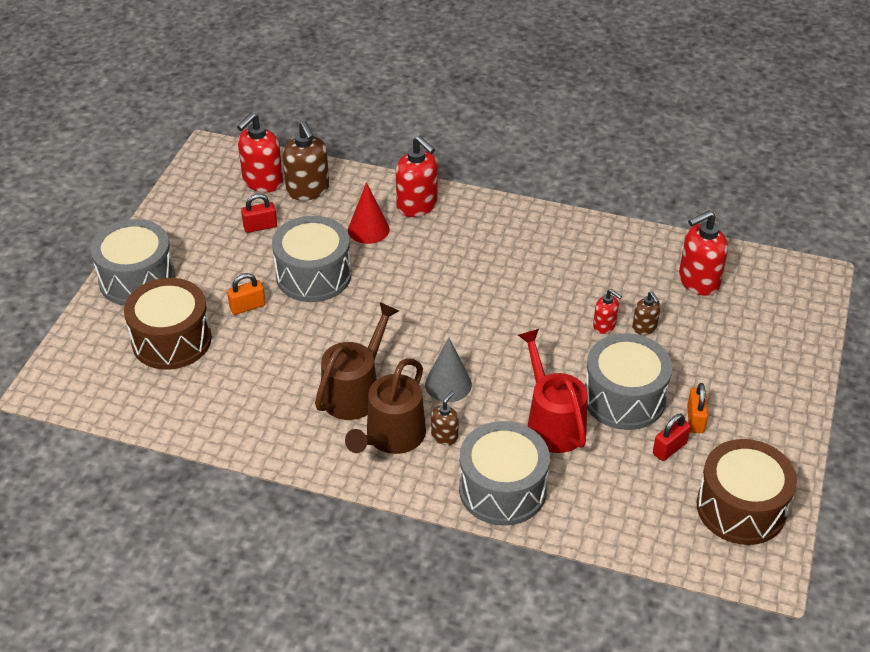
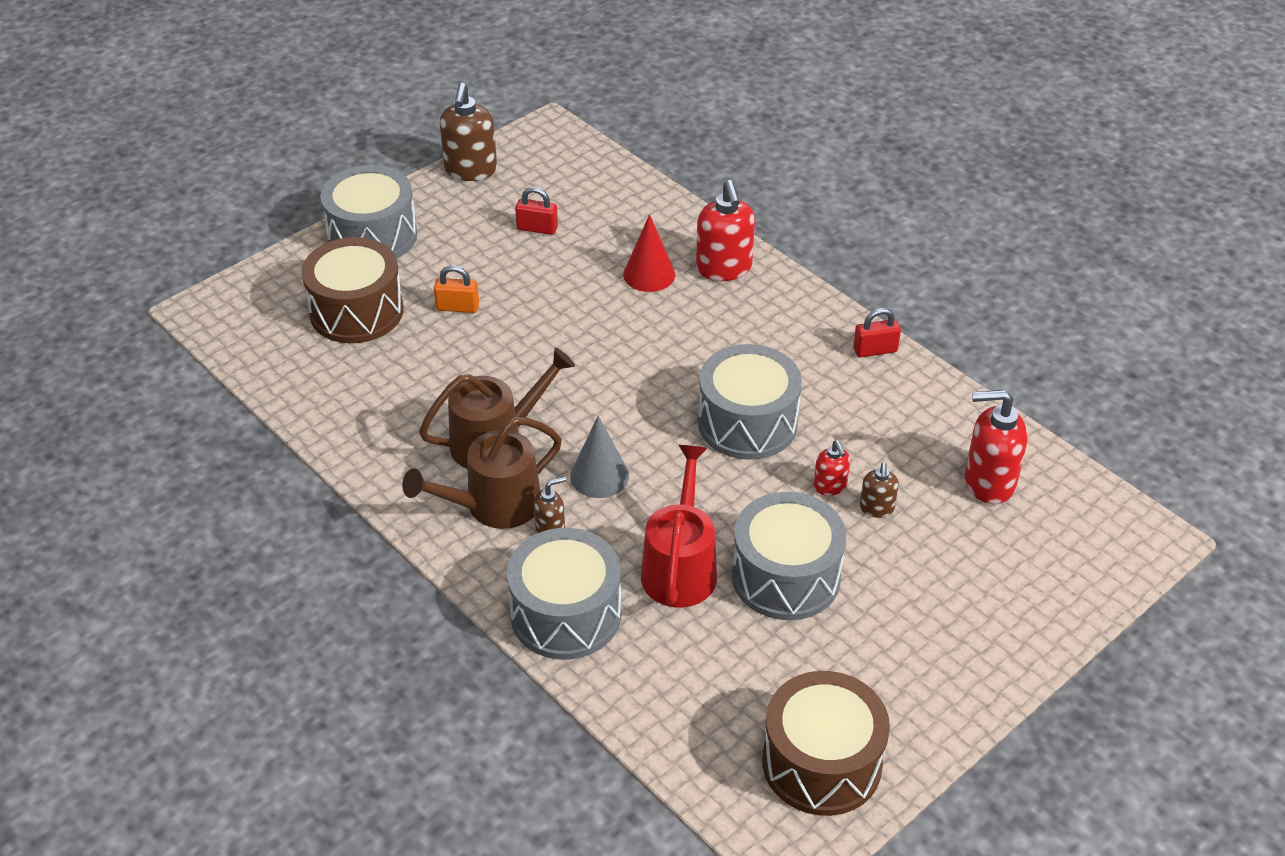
camera: 30 degrees right, 0 degrees up
red soap dispenser [237,112,283,192] -> none
grey drum [272,216,351,302] -> grey drum moved to [698,344,802,460]
brown soap dispenser [283,121,329,201] -> brown soap dispenser moved to [440,83,497,181]
red padlock [653,414,691,461] -> red padlock moved to [853,308,901,358]
orange padlock [687,383,708,433] -> none

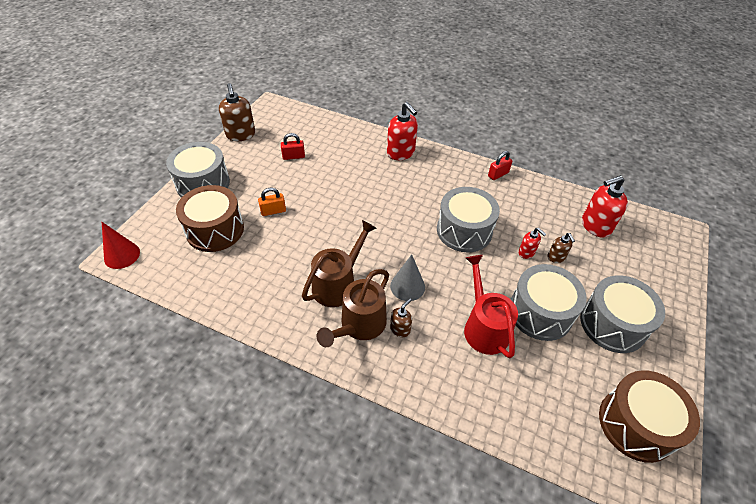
camera: 25 degrees left, 5 degrees up
grey drum [507,528,621,659] -> grey drum moved to [580,275,665,353]
red cone [623,214,675,292] -> red cone moved to [102,222,140,269]

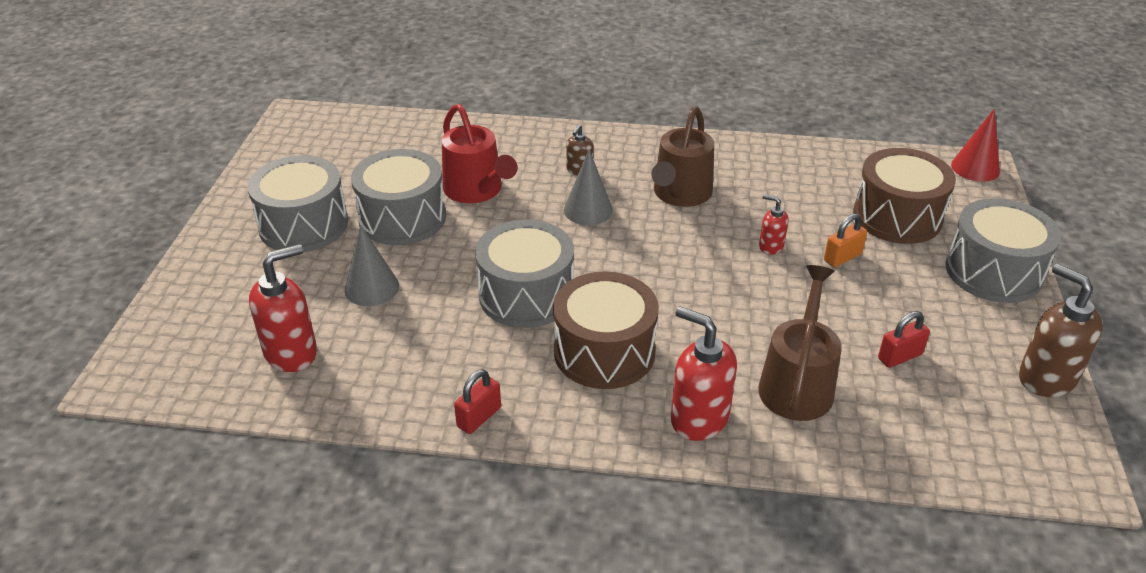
camera: 165 degrees right, 10 degrees down
brown watering can [317,269,389,347] -> brown watering can moved to [758,265,842,421]
red soap dispenser [518,228,546,259] -> red soap dispenser moved to [759,194,789,255]
brown soap dispenser [547,233,575,263] -> grey cone [345,225,399,306]
brown drum [599,370,700,463] -> brown drum moved to [553,272,659,389]

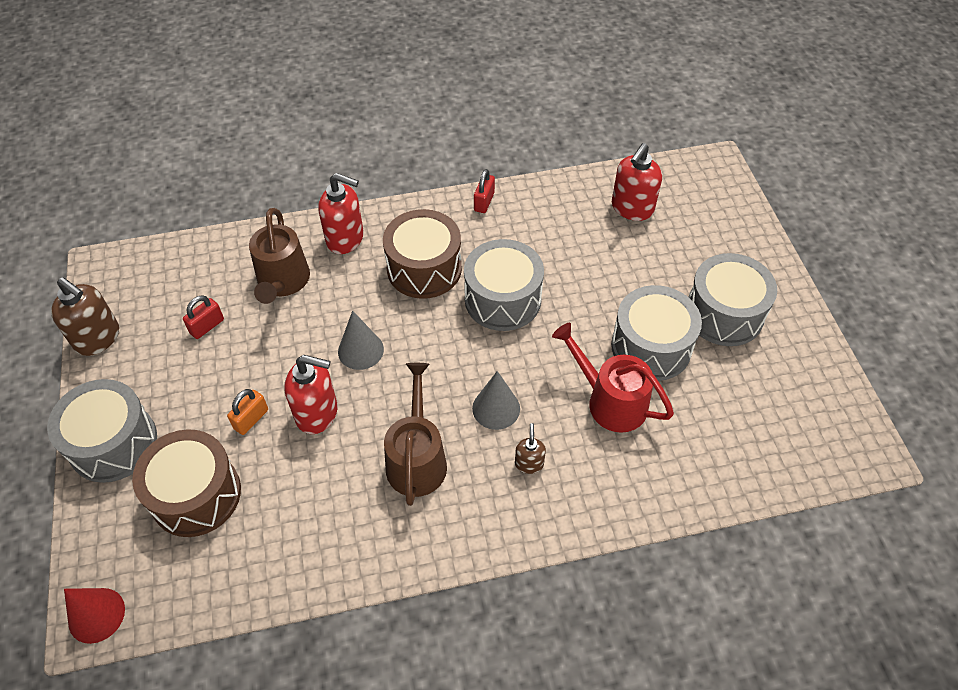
camera: 160 degrees right, 15 degrees up
grey cone [345,225,399,306] -> grey cone moved to [338,311,384,370]
red soap dispenser [759,194,789,255] -> red soap dispenser [284,355,337,434], size x1.86

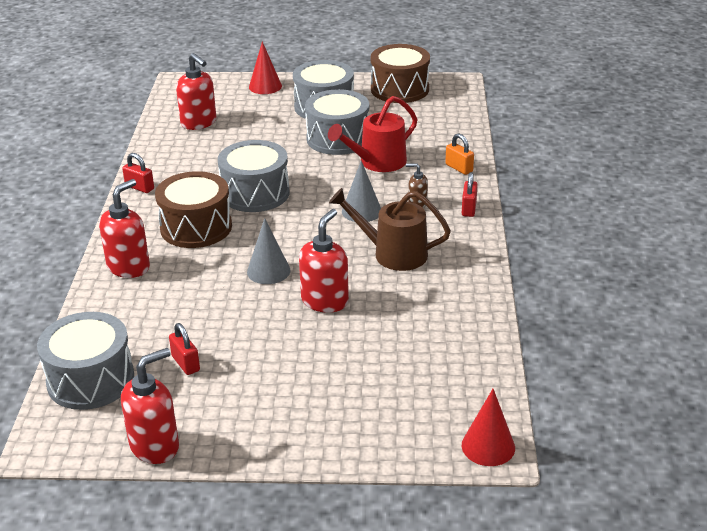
camera: 75 degrees left, 20 degrees down
grey drum [47,379,157,483] -> grey drum moved to [37,312,134,410]
brown soap dispenser [51,277,119,356] -> red soap dispenser [121,348,179,464]
brown drum [132,429,241,537] -> brown drum moved to [371,44,430,103]
orange padlock [227,389,268,435] -> orange padlock moved to [445,133,474,175]
brown watering can [249,208,310,304] -> none
none -> red cone [249,41,282,94]
none -> red padlock [462,172,478,217]

